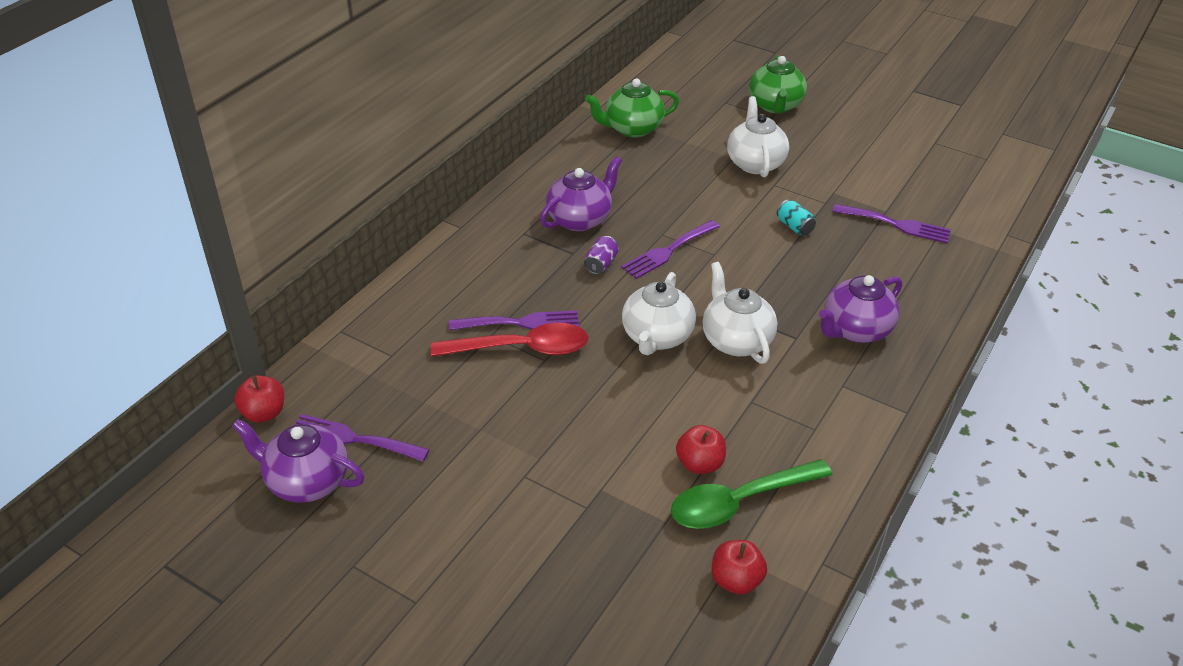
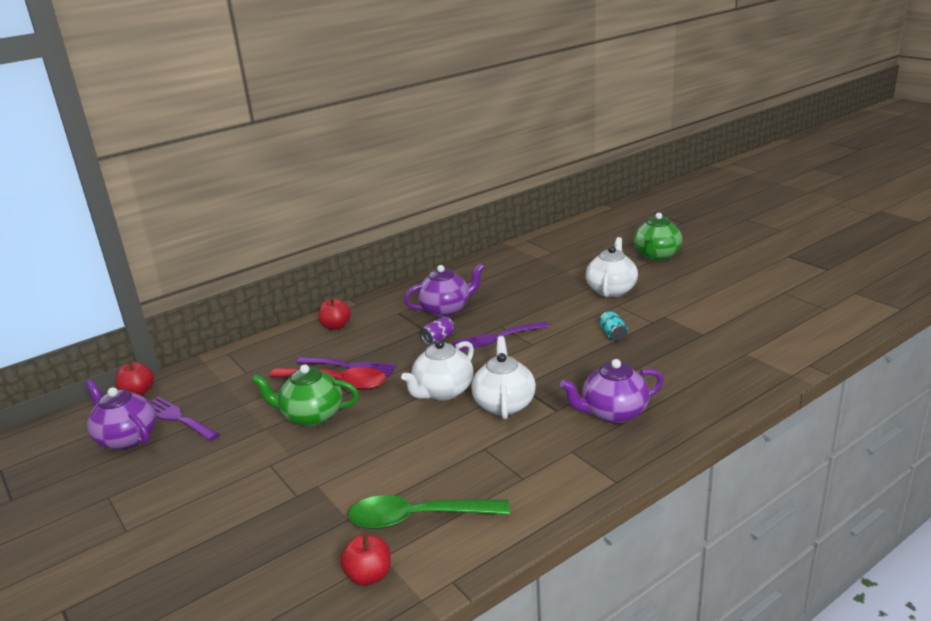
camera: 25 degrees right, 15 degrees down
green teapot [585,79,679,138] -> green teapot moved to [251,364,359,426]
red apple [676,425,726,474] -> red apple moved to [318,298,351,330]
purple fork [833,204,951,243] -> none

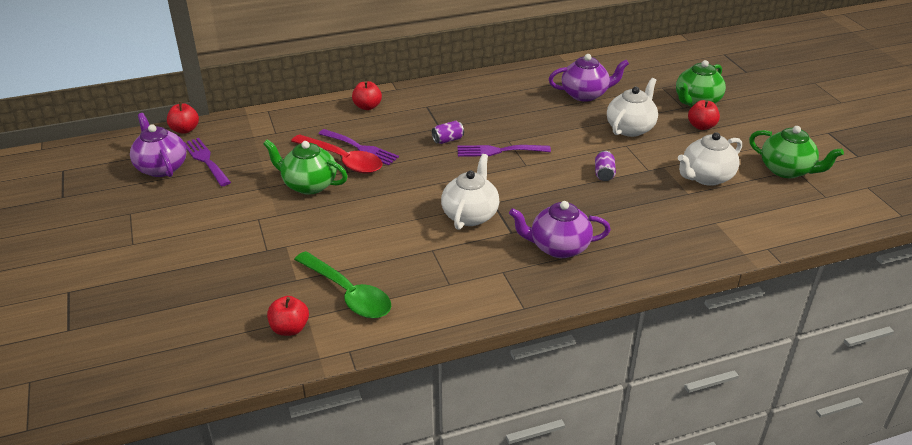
camera: 15 degrees right, 10 degrees up
green spoon [348,495,510,529] -> green spoon turned 150 degrees counterclockwise [294,251,391,318]
white teapot [401,340,474,401] -> white teapot moved to [678,132,742,186]
purple teapot [404,263,485,317] -> purple teapot moved to [549,54,629,102]
turquoise can [600,311,628,341] -> purple can [595,151,616,181]
none -> red apple [688,100,720,130]
none -> green teapot [749,126,844,178]

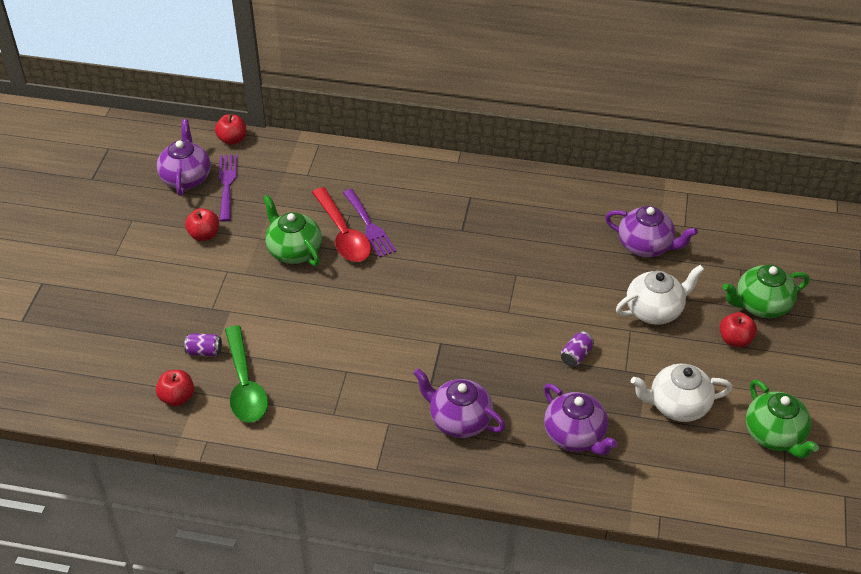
camera: 30 degrees right, 10 degrees up
red apple [352,81,382,110] -> red apple moved to [185,208,219,241]
purple can [432,121,464,144] -> purple can moved to [184,333,222,356]
white teapot [441,154,499,230] -> none
purple fork [457,145,551,157] -> none
none -> purple teapot [544,384,617,456]

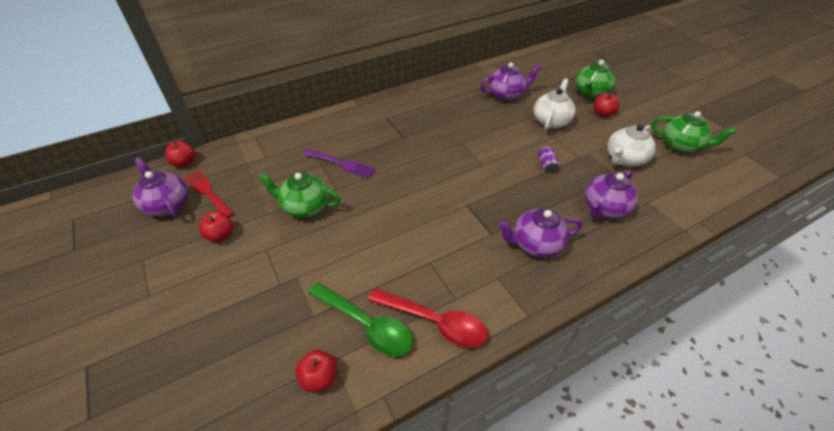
camera: 40 degrees left, 0 degrees up
purple can [184,333,222,356] -> none
purple fork [219,155,237,222] -> red fork [184,170,234,217]
red spoon [312,187,371,262] -> red spoon moved to [368,288,488,348]
purple teapot [544,384,617,456] -> purple teapot turned 120 degrees clockwise [585,171,638,218]

